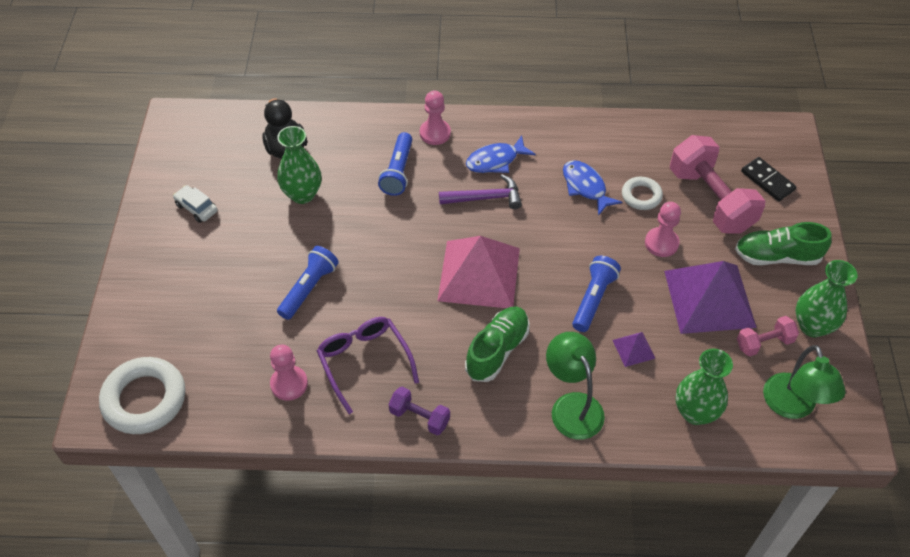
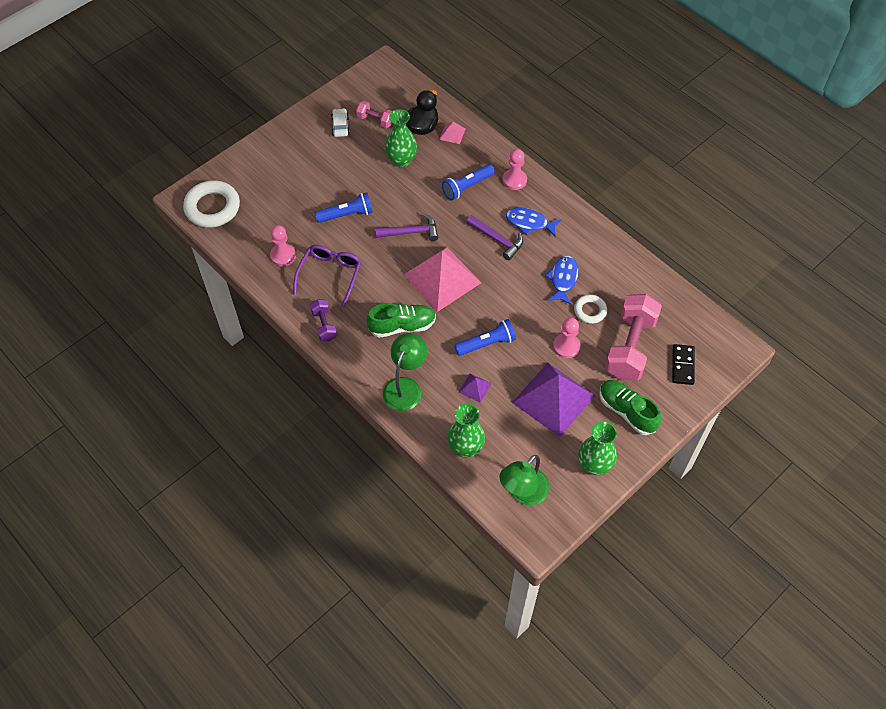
camera: 45 degrees right, 5 degrees up
pink dumbbell [737,316,799,357] -> pink dumbbell moved to [356,101,392,128]
none -> purple hammer [375,214,438,241]
none -> pink pyramid [439,121,466,144]

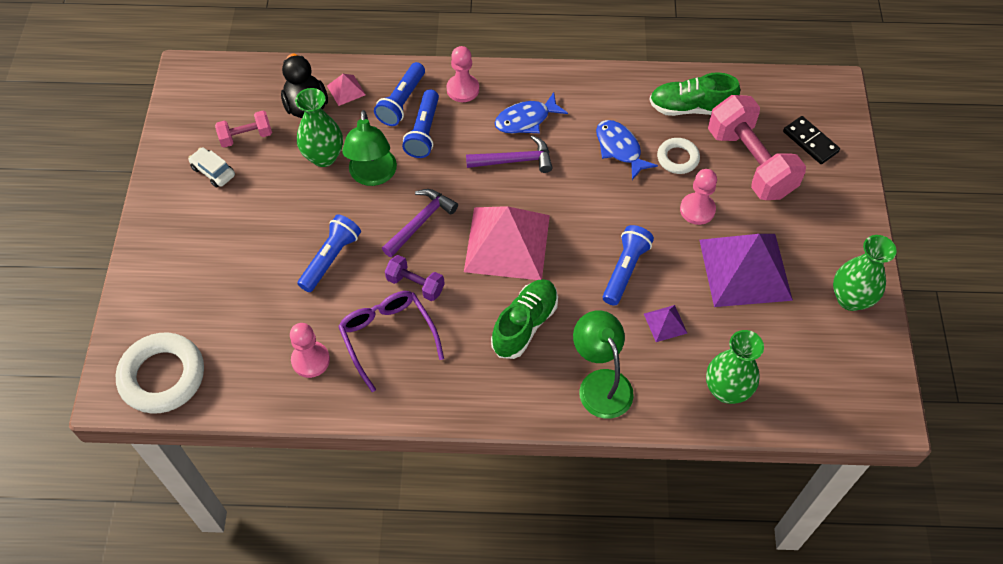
camera: 45 degrees left, 0 degrees up
purple dumbbell [310,299,337,341] -> purple dumbbell moved to [385,255,445,301]
green lamp [499,455,549,505] -> green lamp moved to [342,110,397,186]
green shoe [599,380,661,435] -> green shoe moved to [649,72,740,116]
none -> blue flashlight [374,62,425,126]

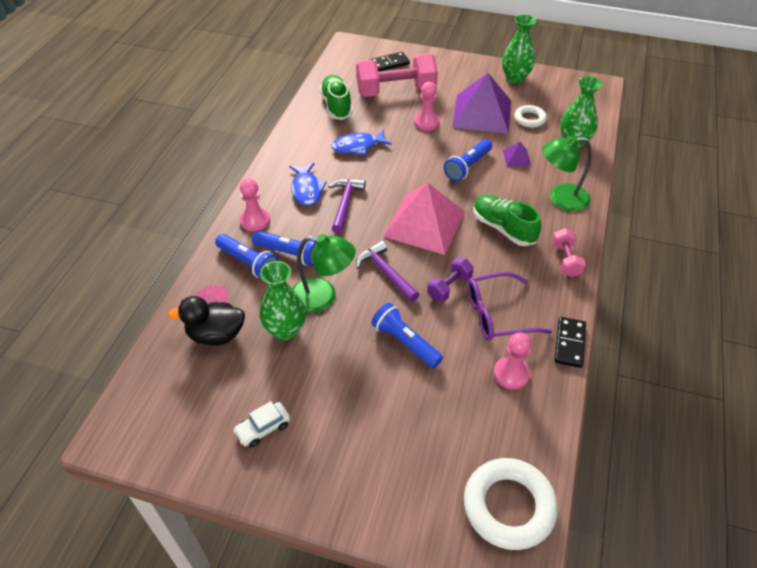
camera: 75 degrees left, 10 degrees down
pink dumbbell [215,111,272,148] -> pink dumbbell moved to [552,228,586,277]
blue flashlight [603,225,654,306] -> blue flashlight turned 90 degrees counterclockwise [444,139,492,181]
green shoe [649,72,740,116] -> green shoe turned 150 degrees clockwise [320,75,352,120]
white ring [657,138,700,174] -> white ring moved to [514,105,547,128]
none -> black domino [554,317,586,368]

